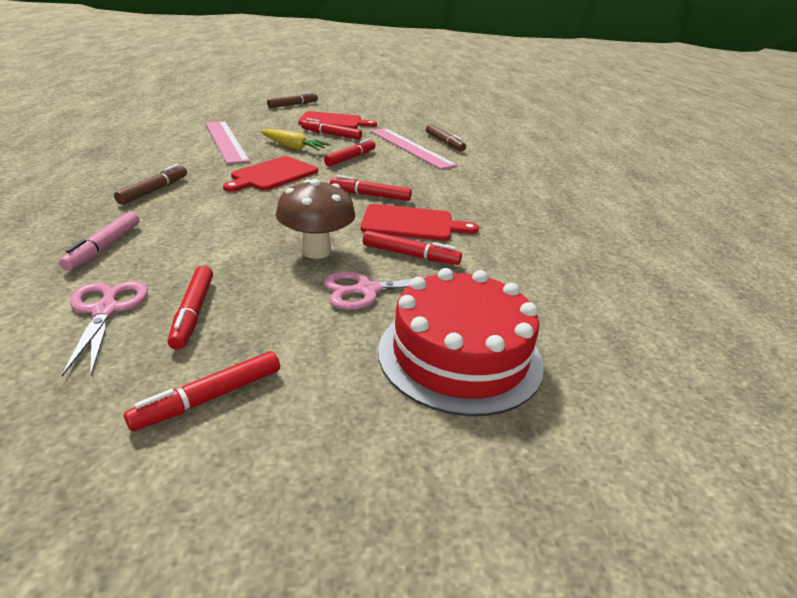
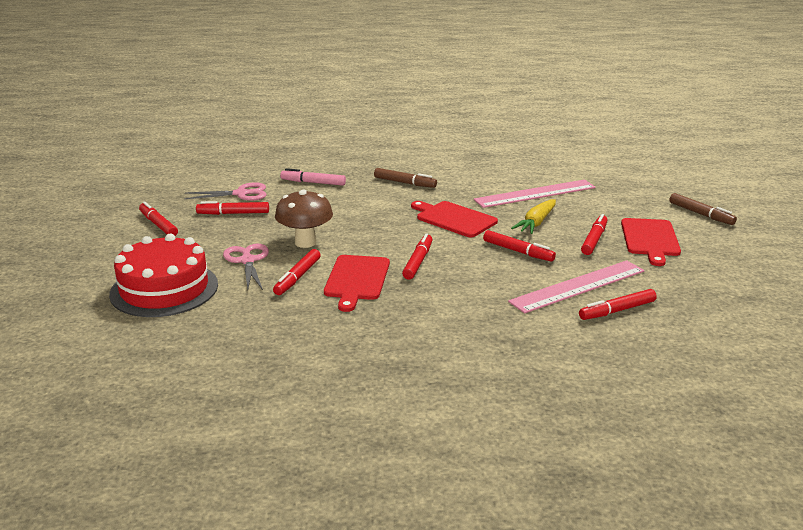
camera: 95 degrees right, 5 degrees down
brown marker [426,124,466,151] -> red marker [579,289,657,320]

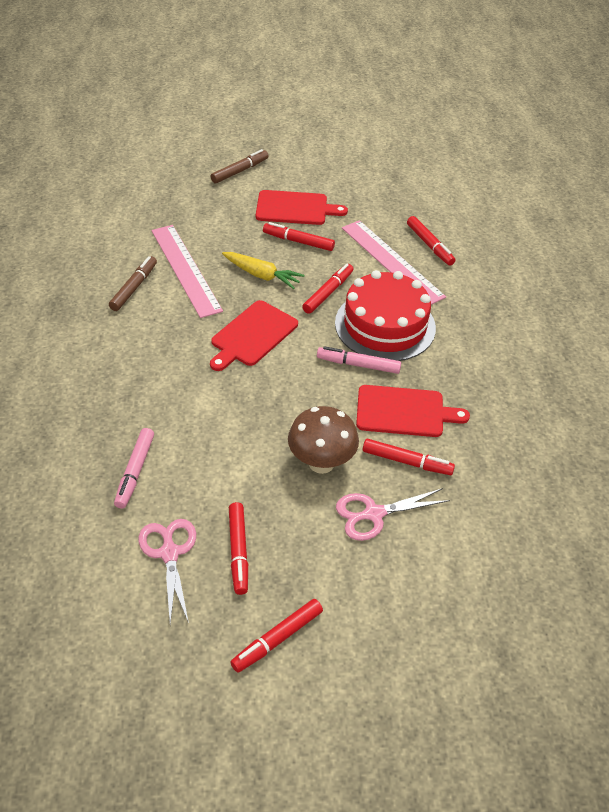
camera: 95 degrees left, 20 degrees up
red cake [109,234,218,317] -> red cake moved to [335,270,436,361]
brown marker [374,168,437,188] -> brown marker moved to [109,256,157,311]
red marker [402,233,433,280] -> pink marker [317,346,401,374]

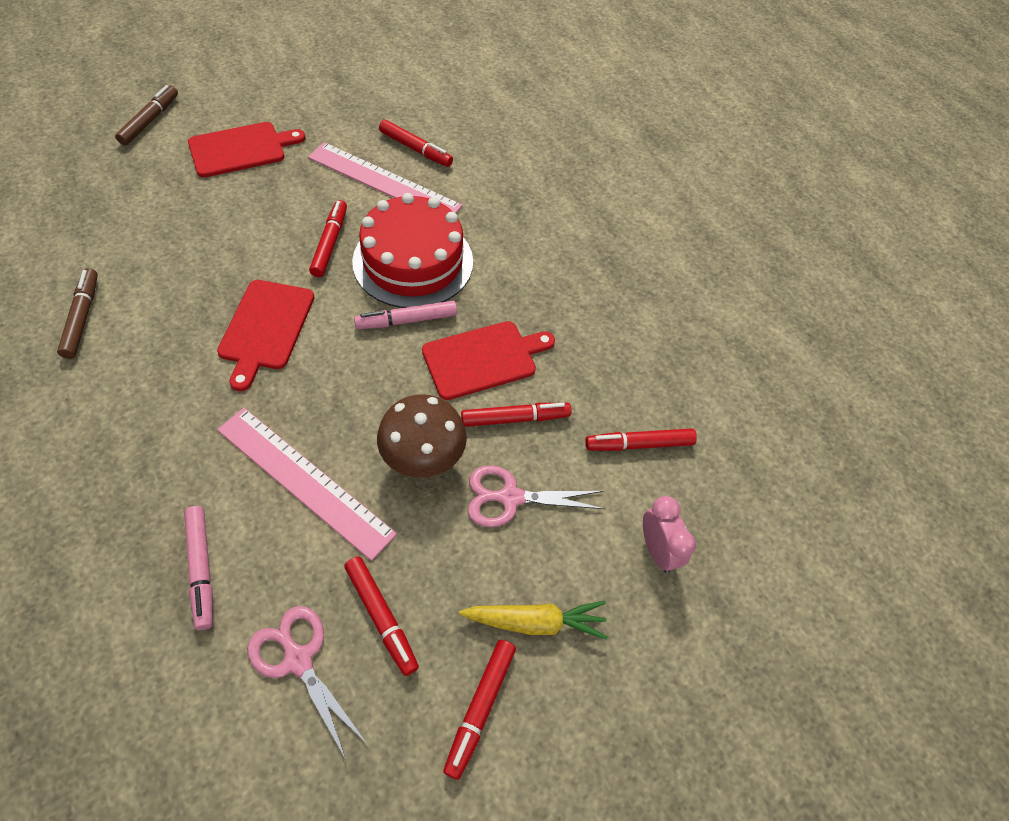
camera: 30 degrees left, 10 degrees up
pink ruler [152,225,223,318] -> pink ruler moved to [217,408,397,561]
yellow carrot [222,252,304,289] -> yellow carrot moved to [459,601,608,640]
red marker [263,222,335,251] -> red marker moved to [585,429,697,451]
pink scissors [336,488,450,541] -> pink scissors turned 45 degrees clockwise [468,465,605,527]
none -> pink clock [643,496,696,573]

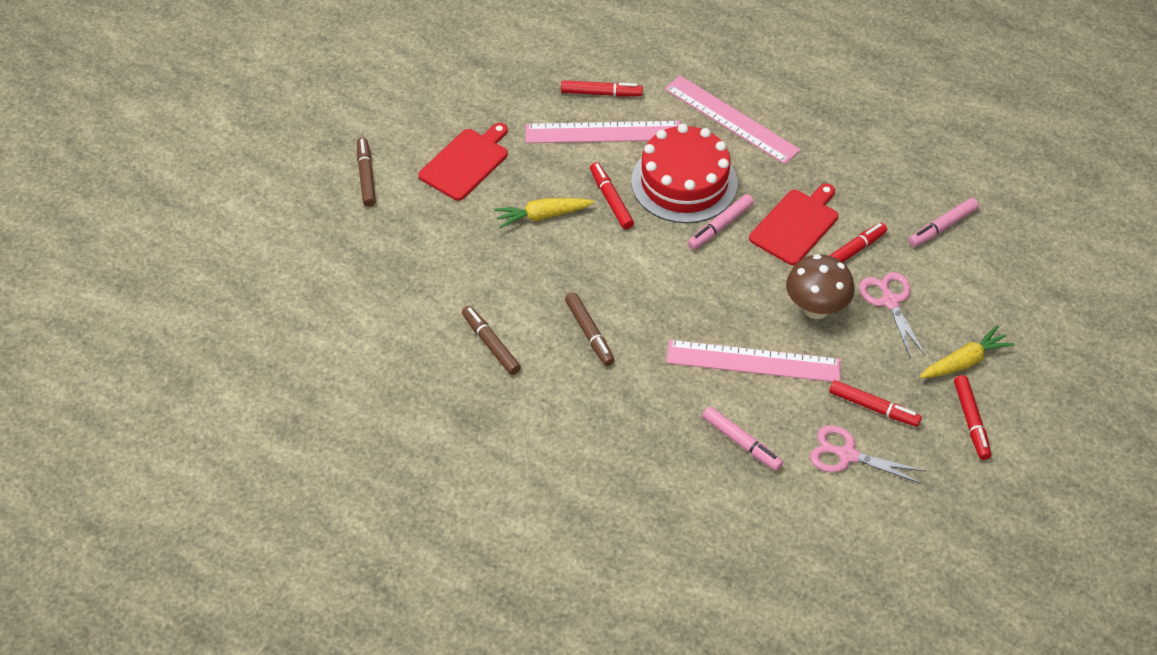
camera: 25 degrees left, 5 degrees down
red cutting board [217,280,314,391] -> none
pink scissors [468,465,605,527] -> pink scissors turned 105 degrees clockwise [859,272,926,358]
red marker [585,429,697,451] -> pink marker [908,198,979,247]
pink clock [643,496,696,573] -> none
none -> yellow carrot [494,198,594,228]
none -> brown marker [565,292,615,366]
none -> pink ruler [664,75,801,164]

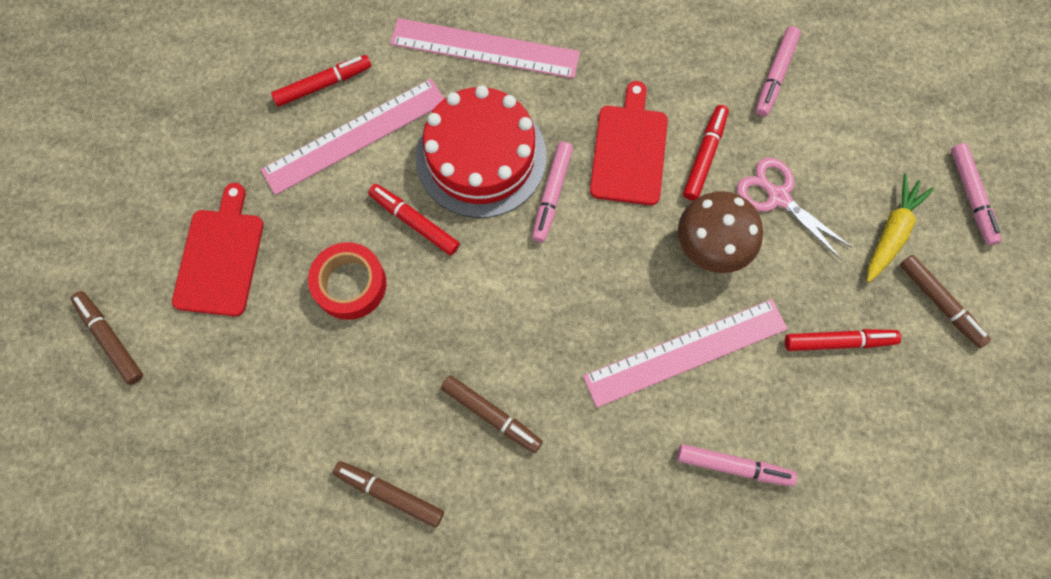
camera: 30 degrees left, 20 degrees up
yellow carrot [494,198,594,228] -> red tape [308,242,387,320]
pink scissors [810,425,925,484] -> none
red marker [954,375,991,460] -> brown marker [900,255,991,348]
none -> pink marker [951,143,1002,245]

